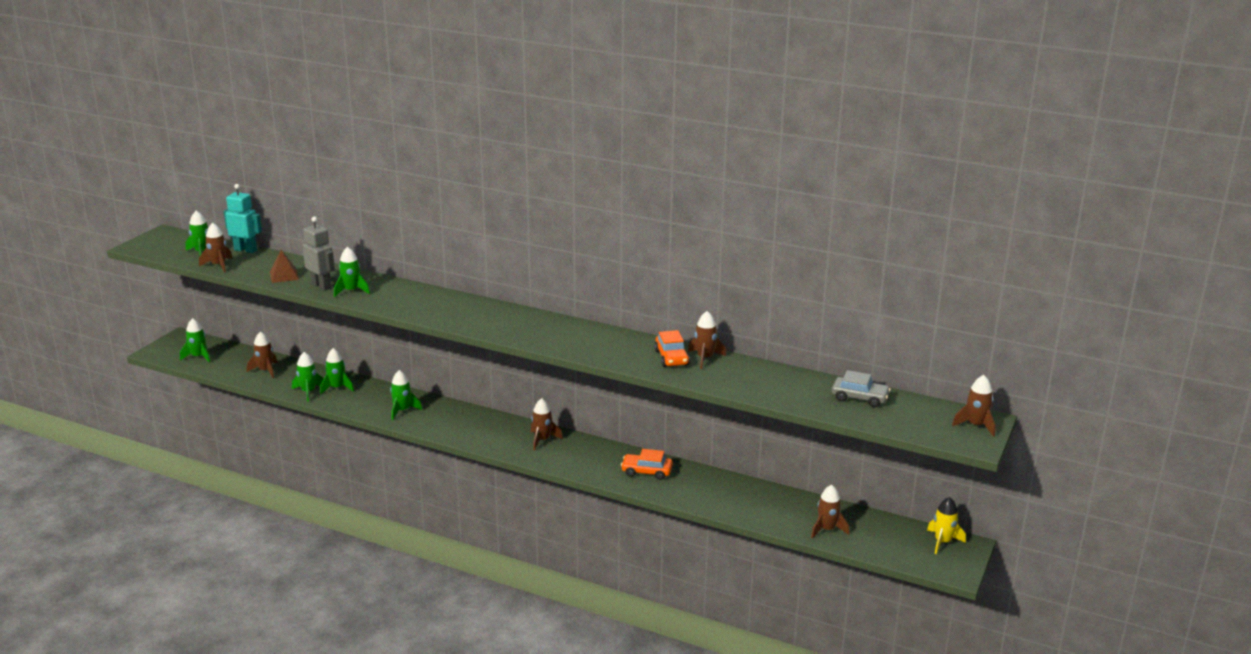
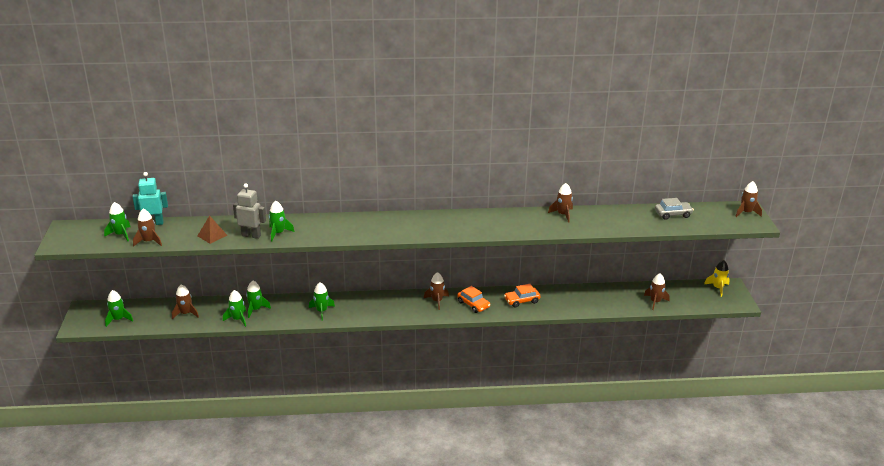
camera: 30 degrees left, 5 degrees up
orange car [654,330,690,367] -> orange car moved to [457,286,490,313]

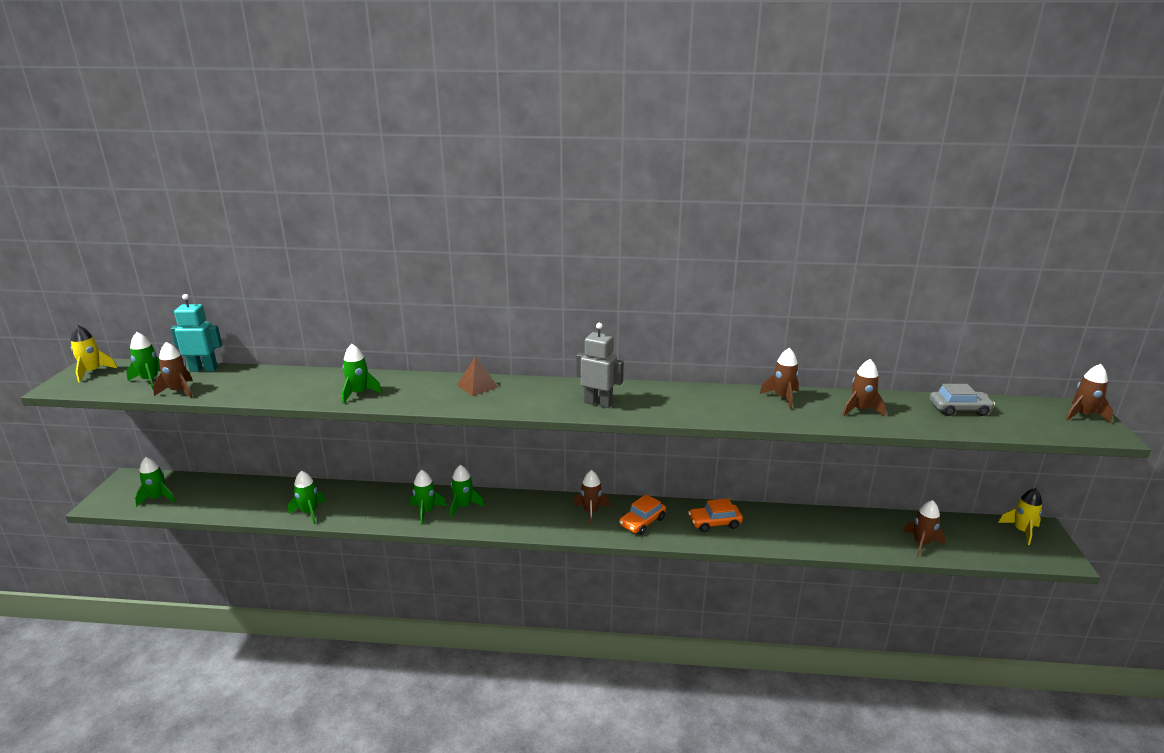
camera: 10 degrees right, 5 degrees down
brown rocket [172,284,199,319] -> brown rocket moved to [843,359,886,417]
brown pyramid [197,216,228,244] -> brown pyramid moved to [457,356,498,396]
grey robot [233,184,266,239] -> grey robot moved to [576,323,624,408]
green rocket [246,281,271,318] -> green rocket moved to [450,465,485,518]
orange car [457,286,490,313] -> orange car turned 75 degrees clockwise [619,494,666,535]
none -> yellow rocket [71,325,117,382]

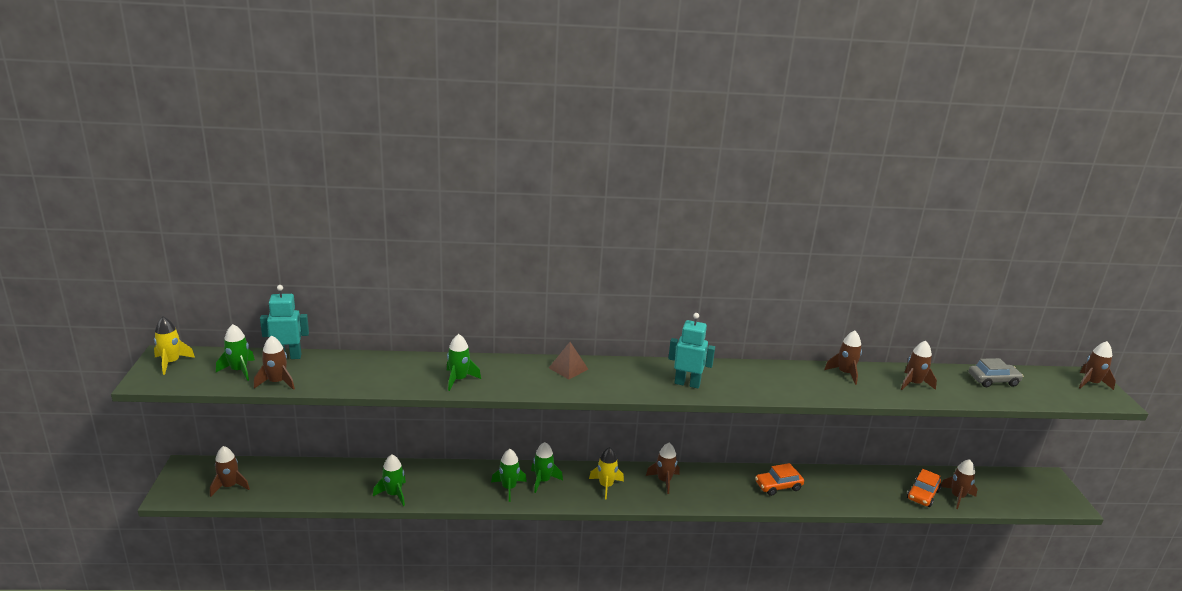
camera: 10 degrees left, 0 degrees up
green rocket [135,457,176,507] -> brown rocket [210,446,250,497]
grey robot [576,323,624,408] -> turquoise robot [668,313,715,389]
orange car [619,494,666,535] -> orange car moved to [907,469,941,507]
yellow rocket [998,488,1043,545] -> yellow rocket moved to [589,447,624,499]

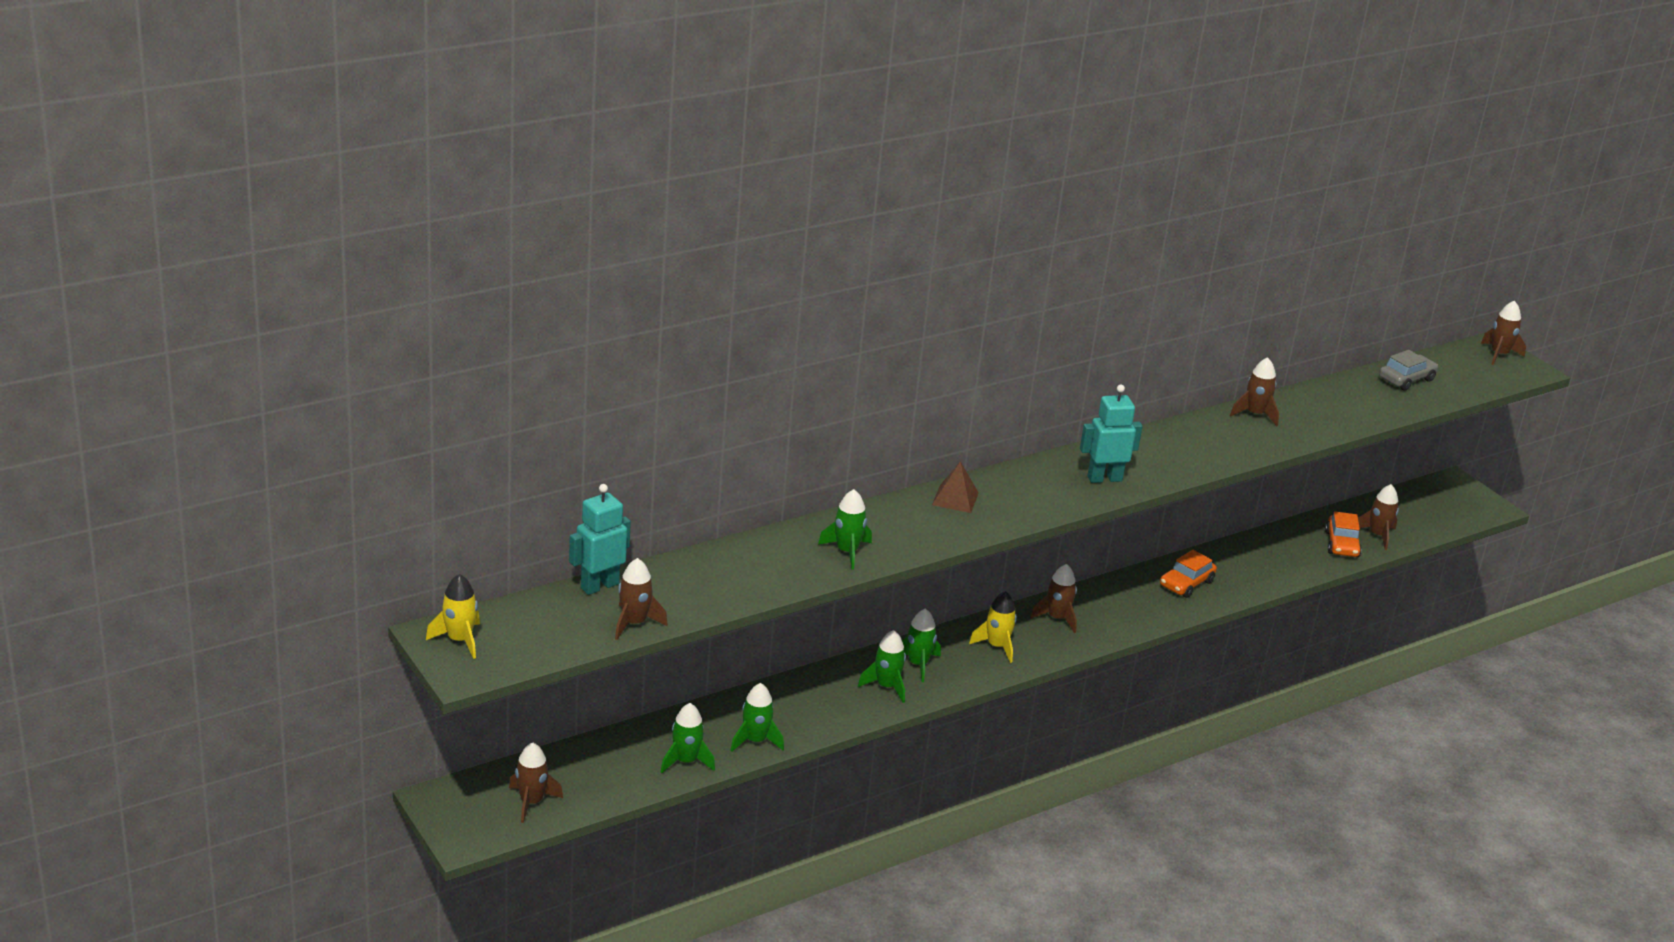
camera: 30 degrees left, 5 degrees up
green rocket [216,324,255,381] -> green rocket moved to [661,703,715,773]
brown rocket [901,341,937,390] -> none

